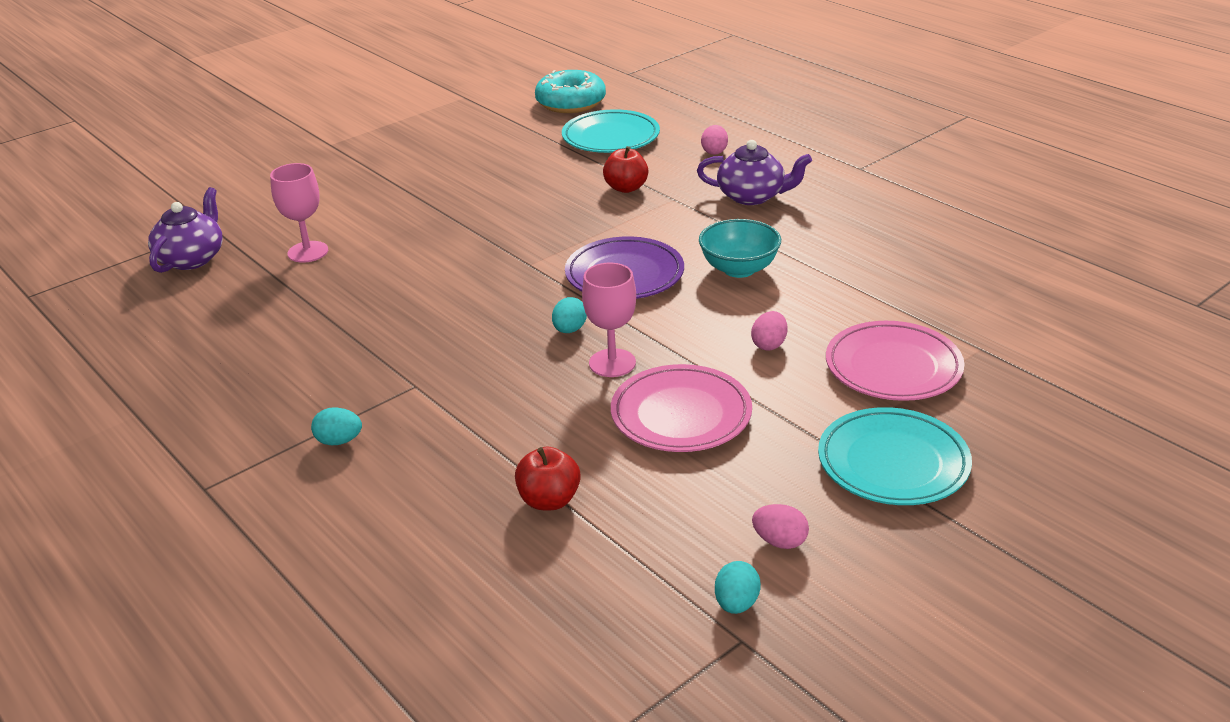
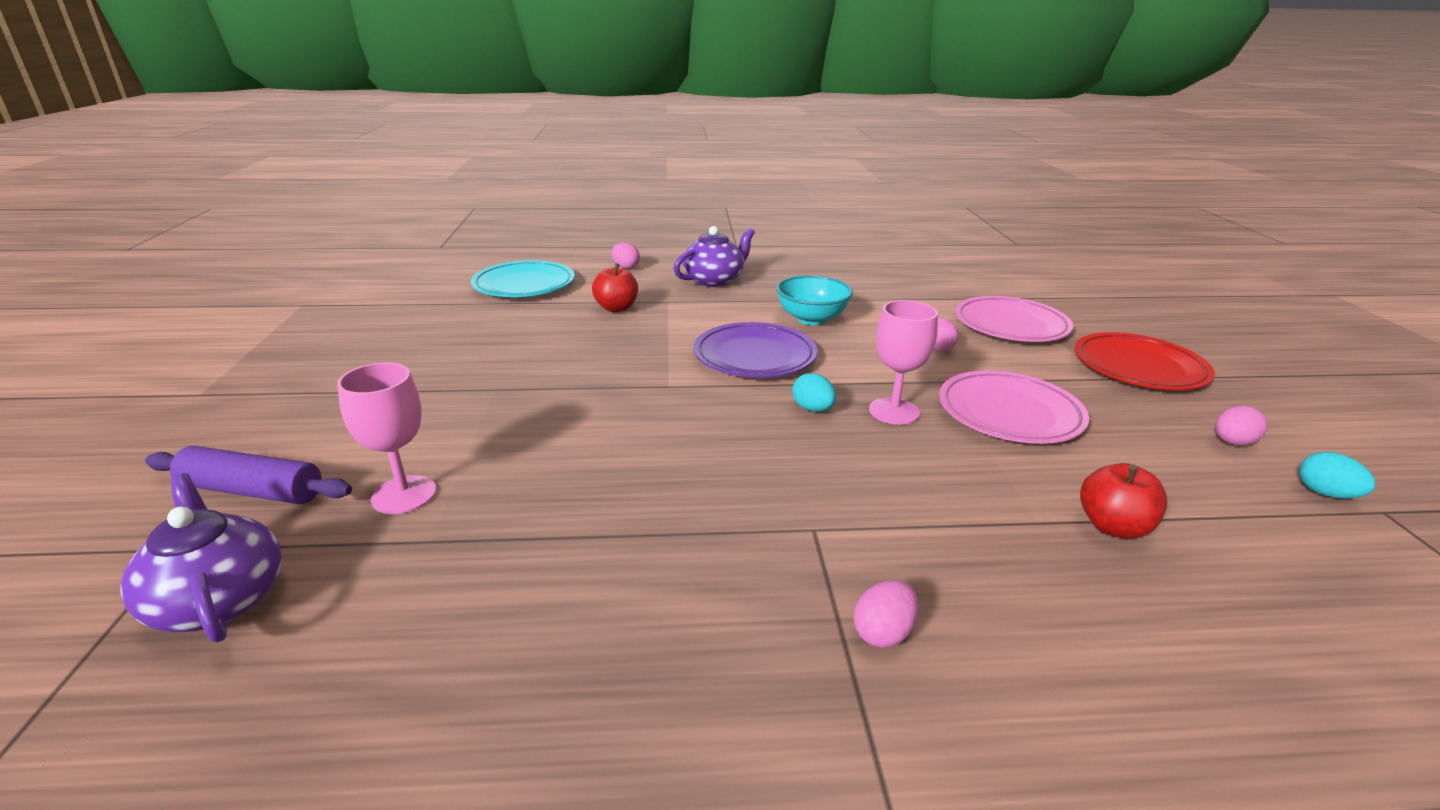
camera: 55 degrees left, 5 degrees down
turquoise egg [311,407,362,445] -> pink egg [854,580,919,648]
turquoise donut [535,70,606,113] -> none
turquoise plate [818,407,972,505] -> red plate [1074,332,1215,390]
none -> purple rolling pin [145,446,352,504]

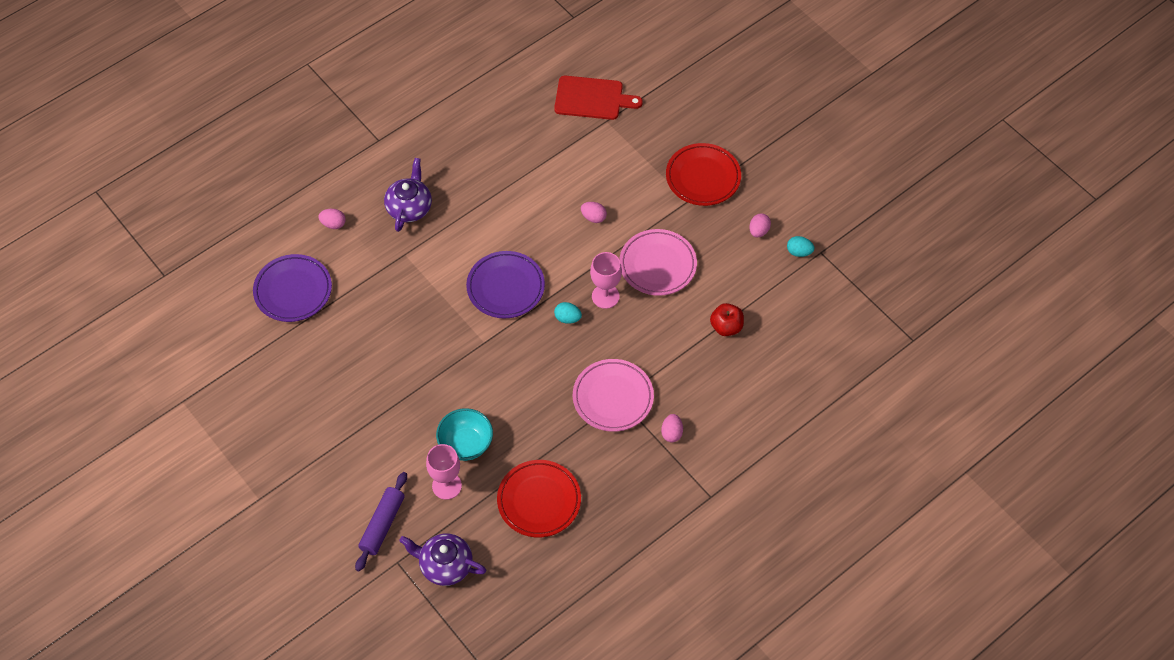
camera: 35 degrees left, 30 degrees up
purple rolling pin [145,446,352,504] -> purple rolling pin turned 45 degrees counterclockwise [355,472,407,572]
turquoise plate [471,260,575,297] -> purple plate [253,254,332,322]
red apple [592,263,638,312] -> none
turquoise bowl [776,275,853,325] -> turquoise bowl moved to [436,408,493,461]
pink plate [955,296,1073,342] -> pink plate moved to [573,359,654,432]
none -> red plate [497,460,581,537]
none -> red cutting board [554,75,643,120]

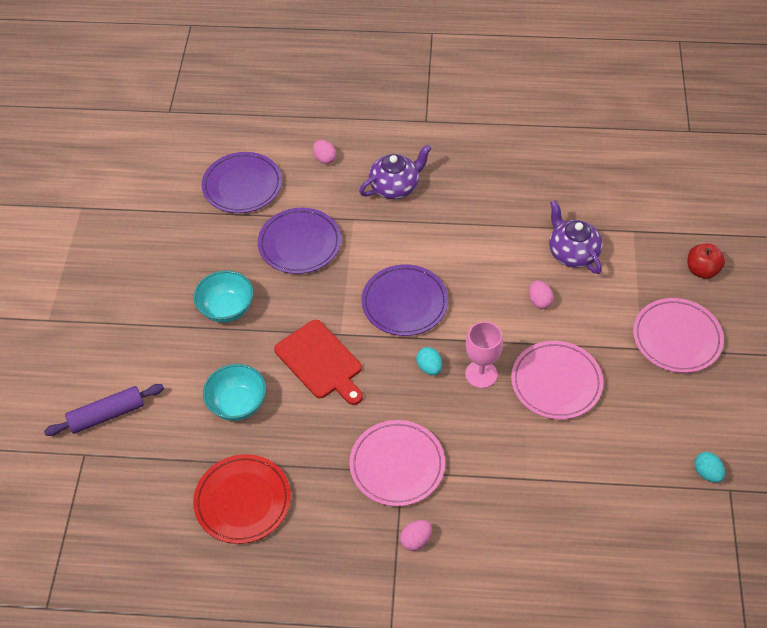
camera: 45 degrees right, 5 degrees down
purple teapot [399,533,487,586] -> purple teapot moved to [549,200,603,274]
pink goblet [426,444,462,500] -> none
red cutting board [554,75,643,120] -> red cutting board moved to [274,320,363,405]
red plate [666,143,741,206] -> pink plate [633,298,724,373]
red apple [710,303,744,336] -> red apple moved to [688,243,725,279]
pink egg [749,214,771,237] -> none
none -> turquoise bowl [194,270,253,323]
none -> purple plate [258,208,341,274]

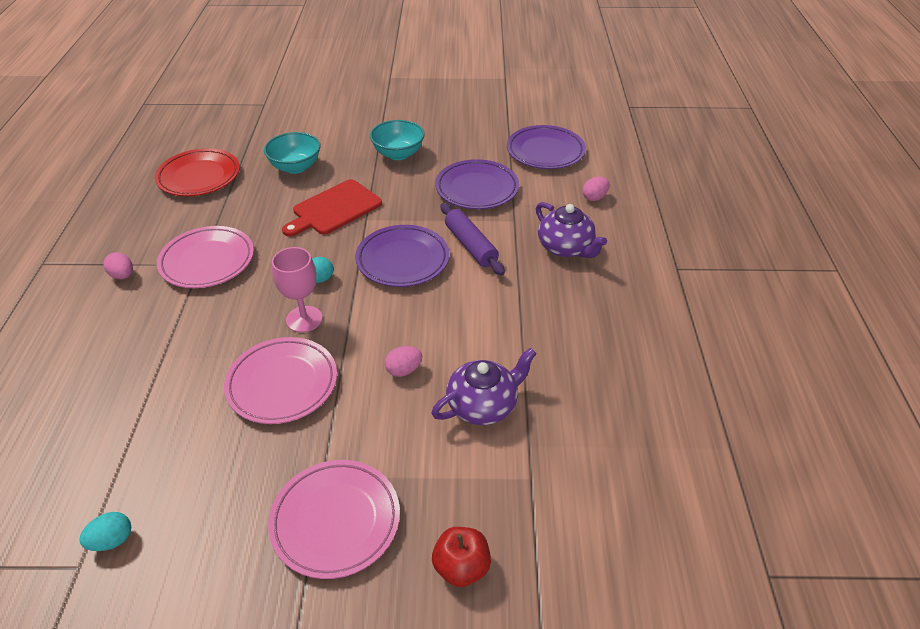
camera: 85 degrees right, 10 degrees down
purple rolling pin [44,384,164,436] -> purple rolling pin moved to [441,203,505,275]

